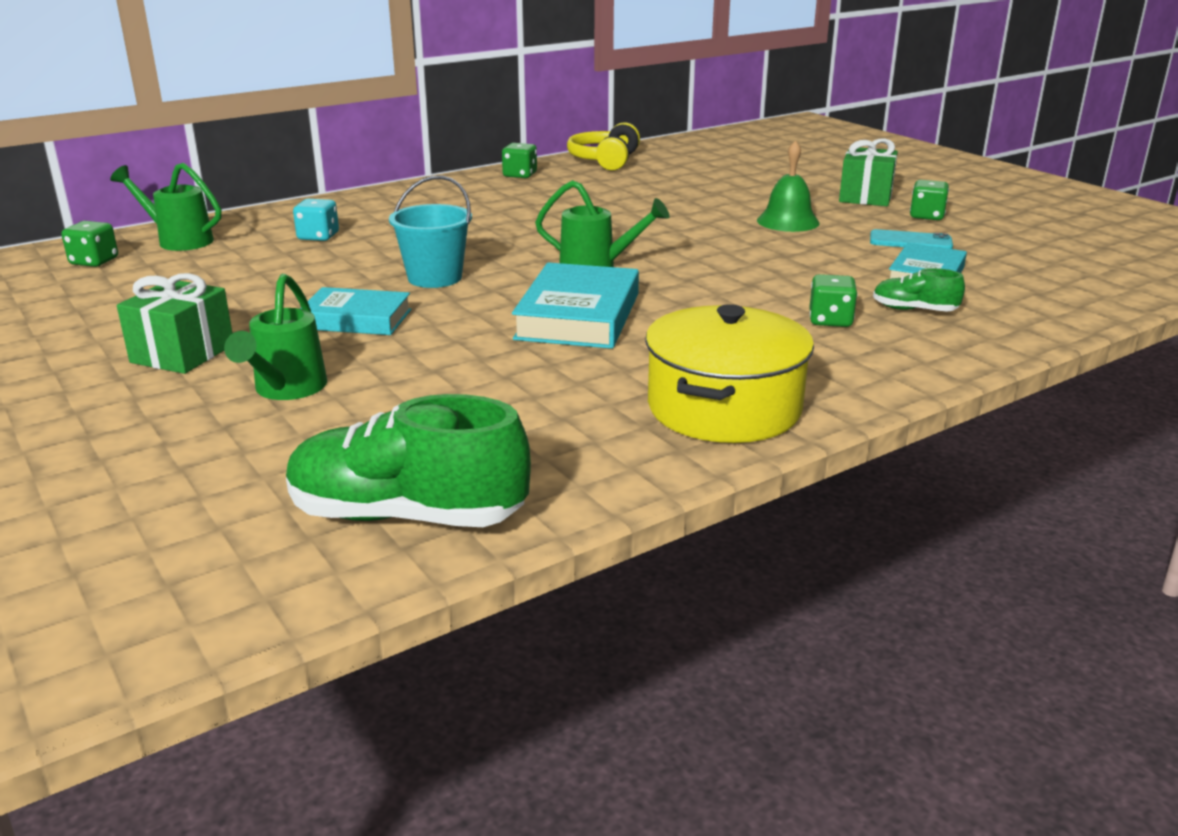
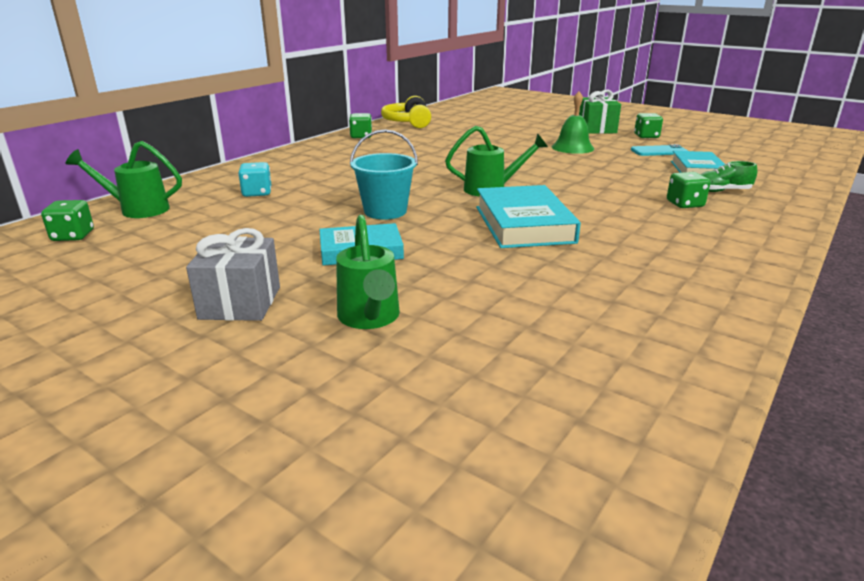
camera: 20 degrees left, 0 degrees up
green gift [117,273,233,374] -> grey gift [186,228,280,321]
green shoe [286,394,531,527] -> none
yellow pot [645,304,814,443] -> none

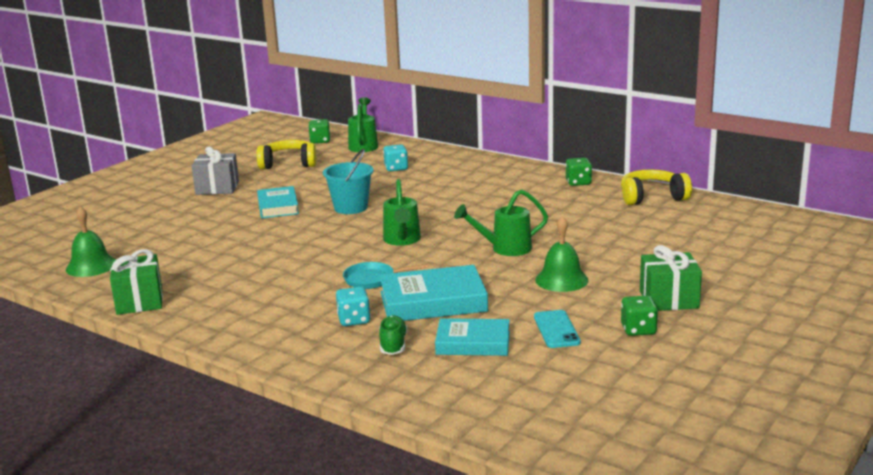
camera: 90 degrees right, 5 degrees down
green watering can [336,215,400,329] -> green watering can moved to [454,189,548,256]
turquoise book [476,185,581,248] -> turquoise book moved to [379,265,488,321]
green dice [667,172,710,208] -> turquoise dice [336,287,370,326]
none -> green bell [66,206,114,277]
none -> green gift [110,249,163,315]
none -> yellow headphones [256,140,316,170]
none -> turquoise pan [343,262,428,289]

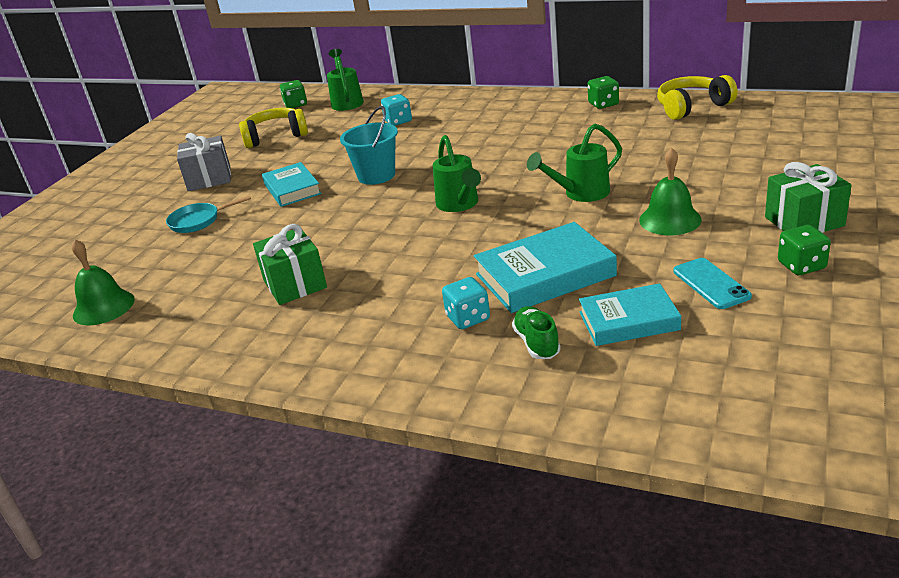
camera: 10 degrees left, 10 degrees up
green gift [110,249,163,315] -> green gift moved to [253,224,327,305]
turquoise pan [343,262,428,289] -> turquoise pan moved to [166,196,251,233]

